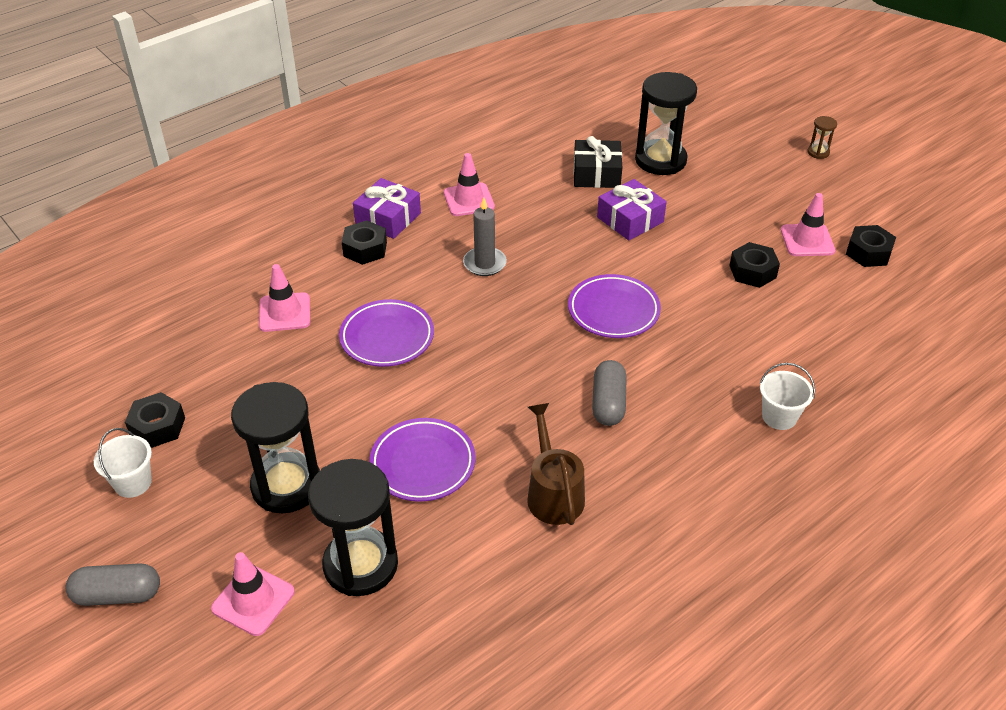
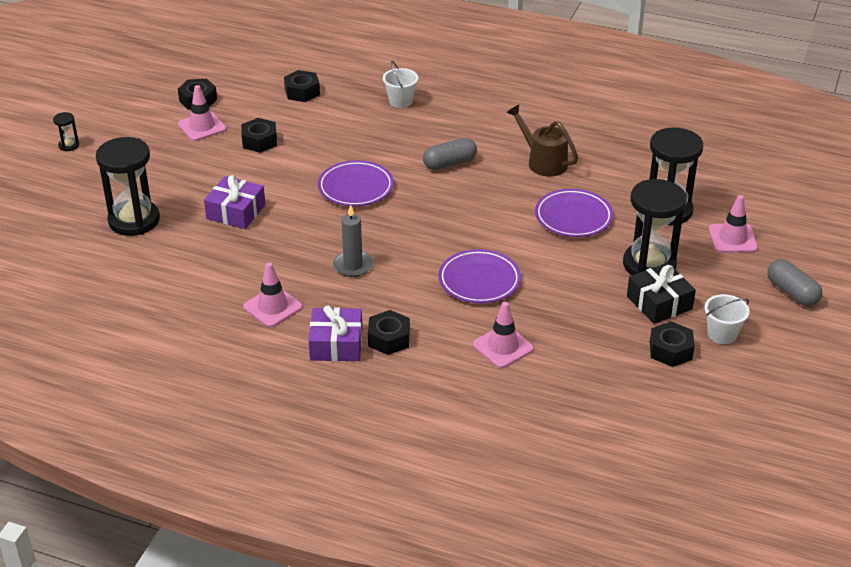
camera: 120 degrees left, 5 degrees down
brown watering can [527,403,585,525] -> brown watering can turned 90 degrees clockwise [506,105,578,176]
black gift [574,136,622,188] -> black gift moved to [627,263,696,324]
brown hourglass [807,116,837,159] -> black hourglass [53,112,79,151]
none -> black nut [284,70,320,102]

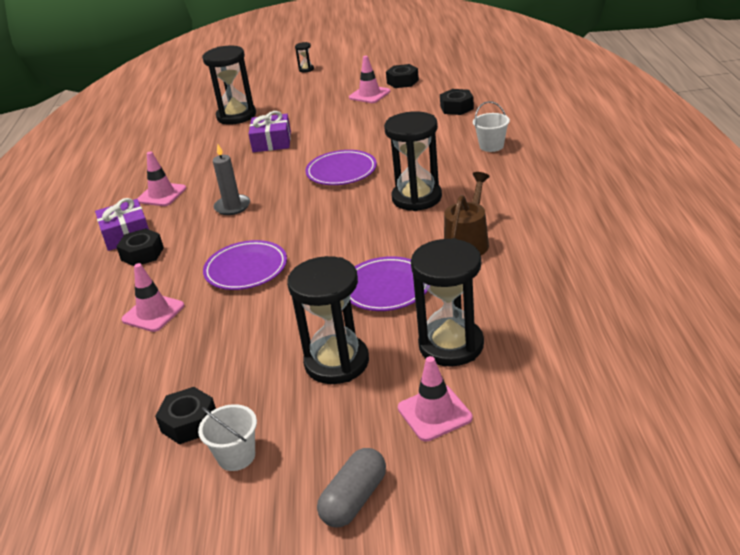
camera: 70 degrees right, 5 degrees down
black nut [241,118,277,153] -> none
grey capsule [423,138,477,170] -> black hourglass [384,111,442,211]
black gift [627,263,696,324] -> none

